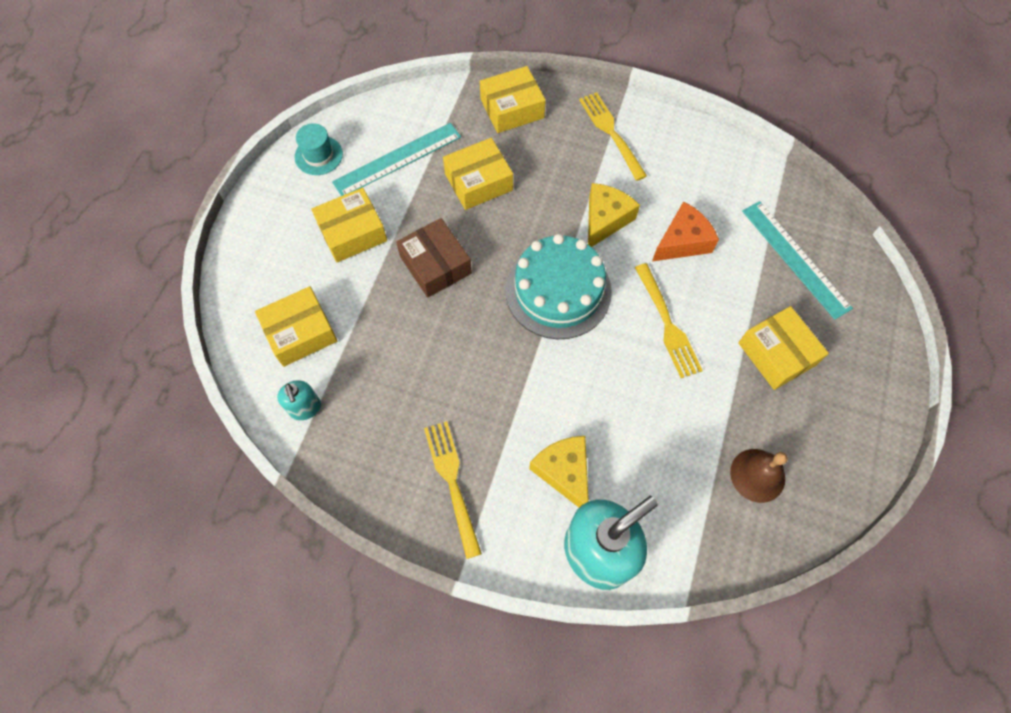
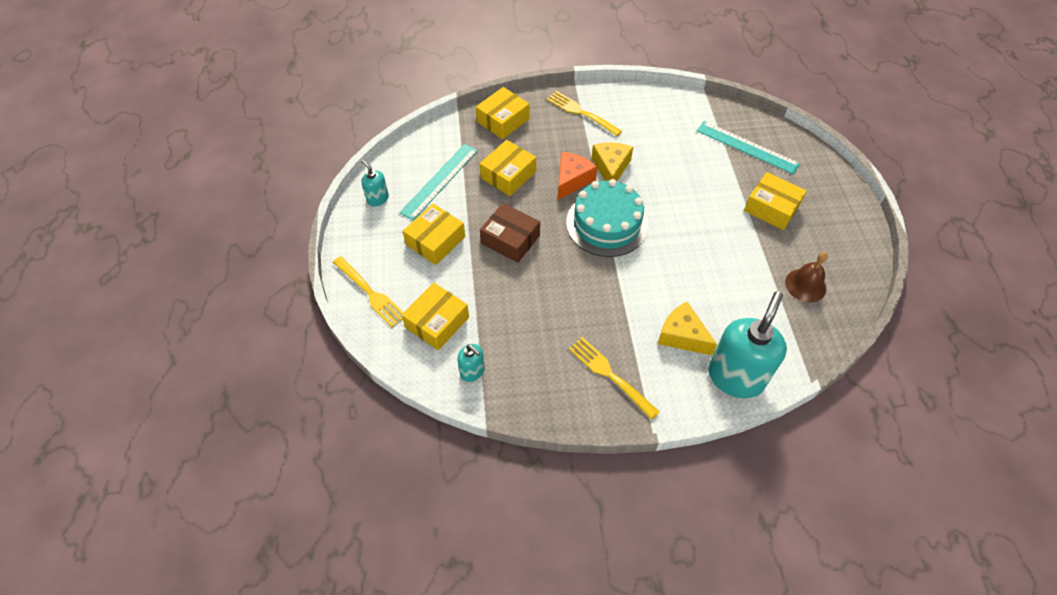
camera: 25 degrees left, 10 degrees down
turquoise hat [295,123,343,175] -> turquoise soap dispenser [361,160,389,206]
yellow fork [635,263,703,378] -> yellow fork moved to [333,256,403,327]
orange cheese [652,201,719,261] -> orange cheese moved to [558,152,597,200]

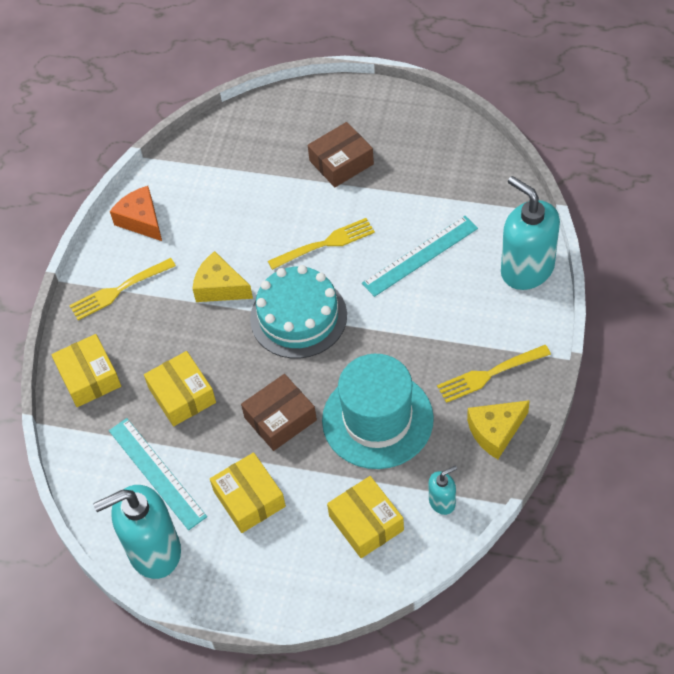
camera: 65 degrees left, 0 degrees up
yellow fork [333,256,403,327] -> yellow fork moved to [268,218,375,270]
turquoise soap dispenser [361,160,389,206] -> turquoise soap dispenser [93,485,181,579], size x2.12
orange cheese [558,152,597,200] -> orange cheese moved to [110,186,162,241]
yellow cheese [658,302,717,355] -> yellow cheese moved to [467,400,530,459]
turquoise ruler [697,121,800,174] -> turquoise ruler moved to [362,216,478,297]
yellow box [744,172,807,230] -> brown box [308,122,374,187]
brown bell [785,252,828,302] -> none
none -> turquoise hat [322,354,434,469]

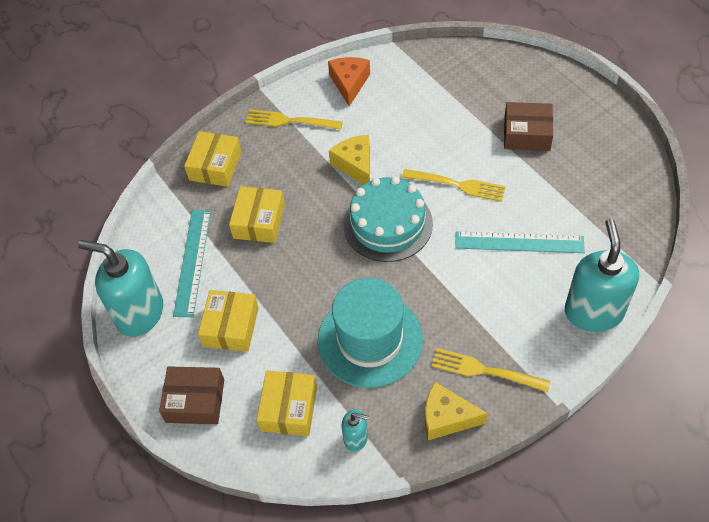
camera: 40 degrees right, 0 degrees up
brown box [241,374,317,451] -> brown box moved to [159,366,224,424]

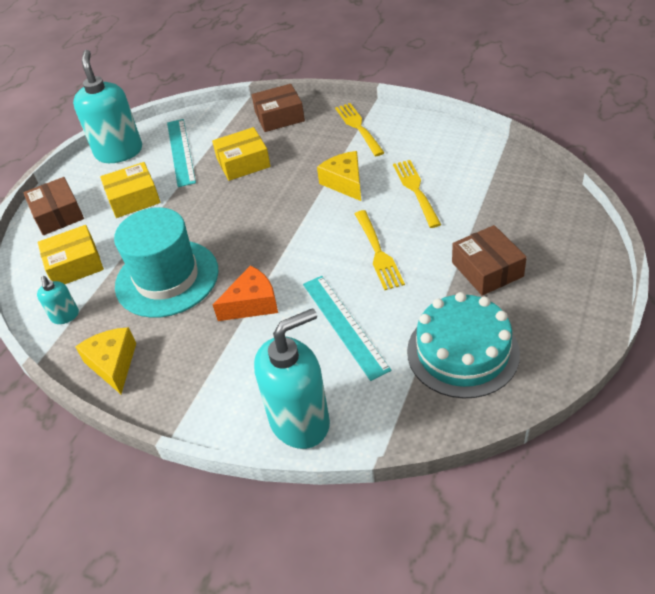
camera: 60 degrees right, 10 degrees down
turquoise ruler [173,210,211,317] -> turquoise ruler turned 75 degrees counterclockwise [167,119,196,187]
yellow box [184,131,242,187] -> brown box [252,84,305,132]
orange cheese [328,57,370,107] -> orange cheese moved to [213,265,278,321]
yellow cheese [329,135,370,185] -> yellow cheese turned 60 degrees counterclockwise [317,151,361,201]
turquoise cake [343,176,433,262] -> turquoise cake moved to [407,292,520,398]
yellow fork [431,348,550,392] -> yellow fork moved to [393,160,441,228]

